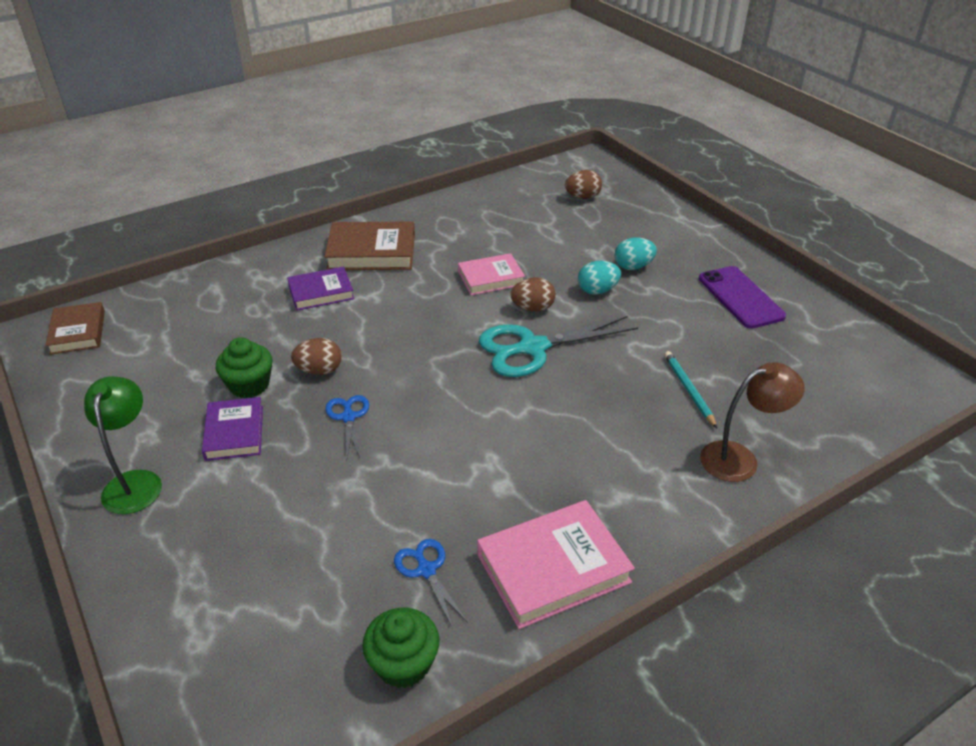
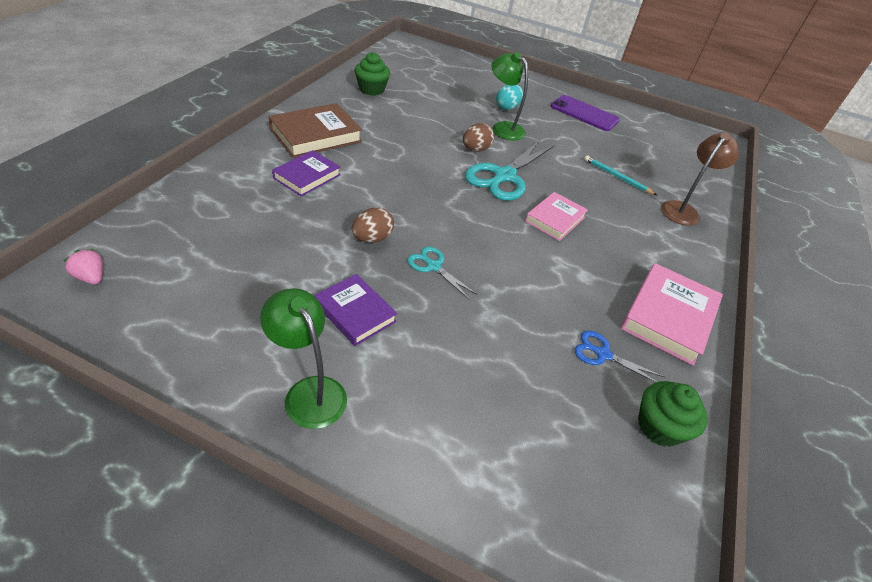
camera: 40 degrees left, 5 degrees up
brown book [46,302,105,355] -> pink strawberry [64,249,103,284]
green cupcake [216,337,272,398] -> green cupcake moved to [355,52,390,96]
blue scissors [326,395,369,459] -> turquoise scissors [408,246,478,300]
pink book [458,253,525,295] -> pink book moved to [525,192,588,241]
brown egg [565,170,602,199] -> none
turquoise egg [578,261,621,295] -> green lamp [491,52,528,140]

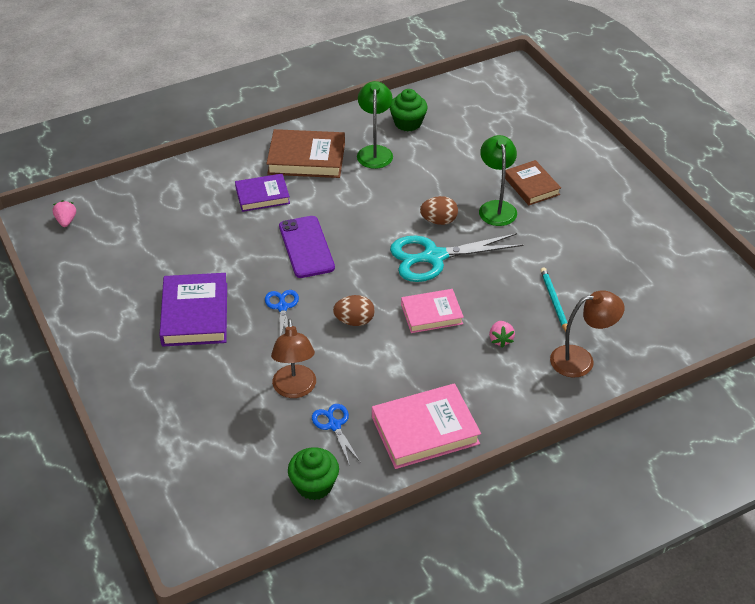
camera: 45 degrees right, 0 degrees up
green lamp [260,288,347,429] -> green lamp moved to [357,81,393,169]
purple book [314,274,397,346] -> purple book [159,273,227,346], size x1.54
brown egg [352,207,394,243] -> brown egg moved to [333,295,375,326]
turquoise scissors [408,246,478,300] -> blue scissors [265,290,299,336]
turquoise egg [496,85,523,110] -> brown book [505,160,561,205]
purple phone [550,95,620,131] -> purple phone moved to [279,216,335,278]
none -> brown lamp [271,319,316,398]
none -> pink strawberry [489,321,515,348]

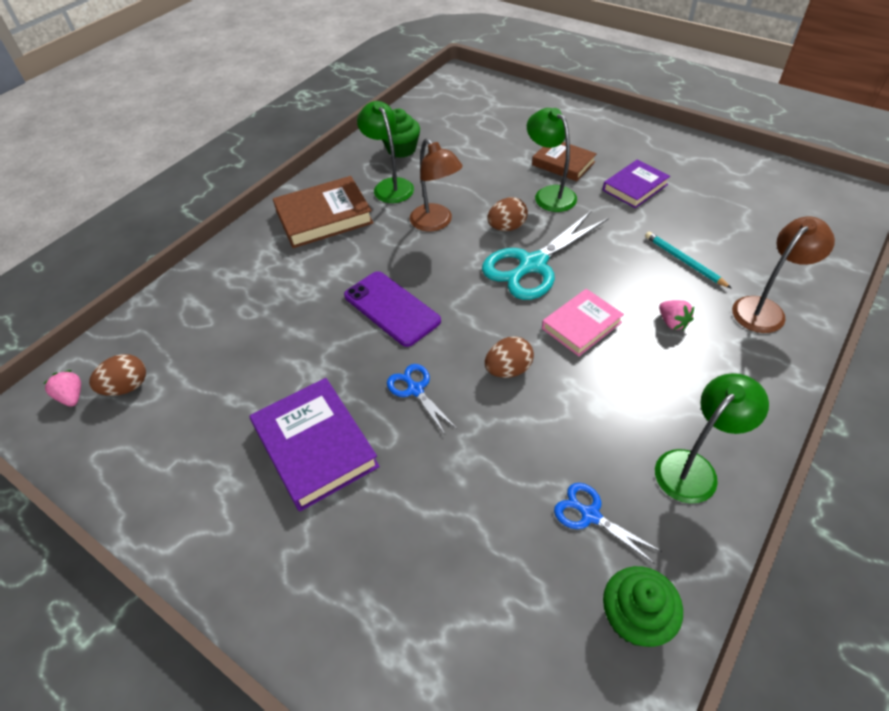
camera: 25 degrees left, 5 degrees up
purple book [235,174,290,212] -> purple book moved to [603,160,670,208]
brown lamp [271,319,316,398] -> brown lamp moved to [410,138,463,231]
pink book [372,383,481,469] -> green lamp [655,373,769,504]
none -> brown egg [89,354,146,396]

